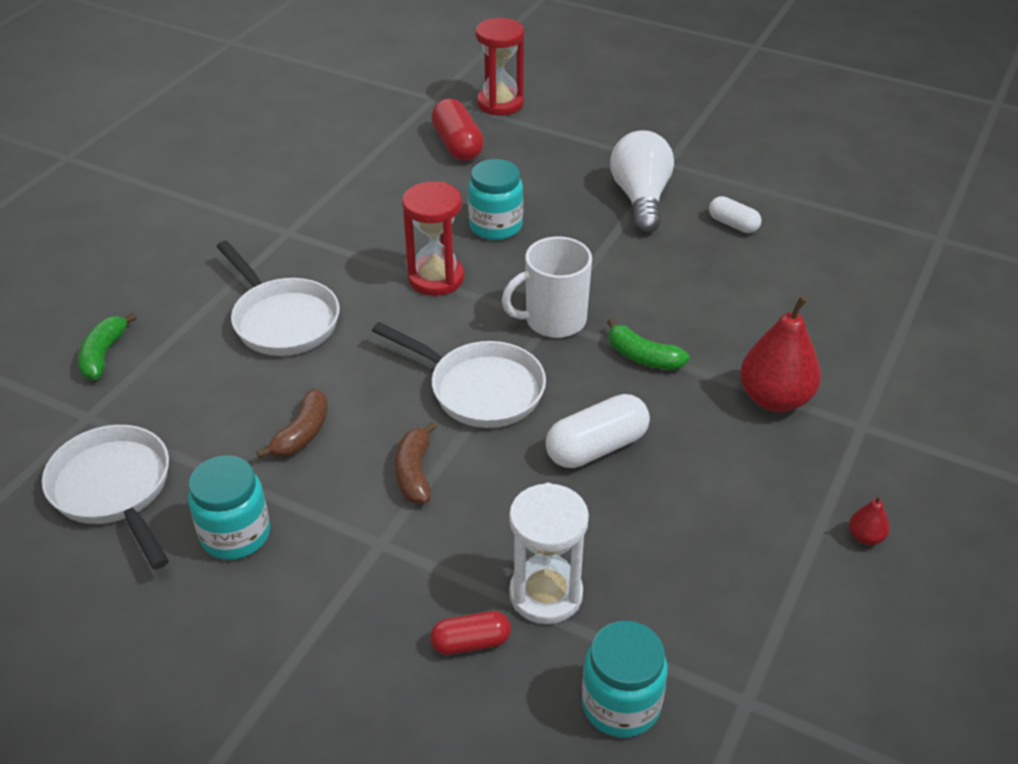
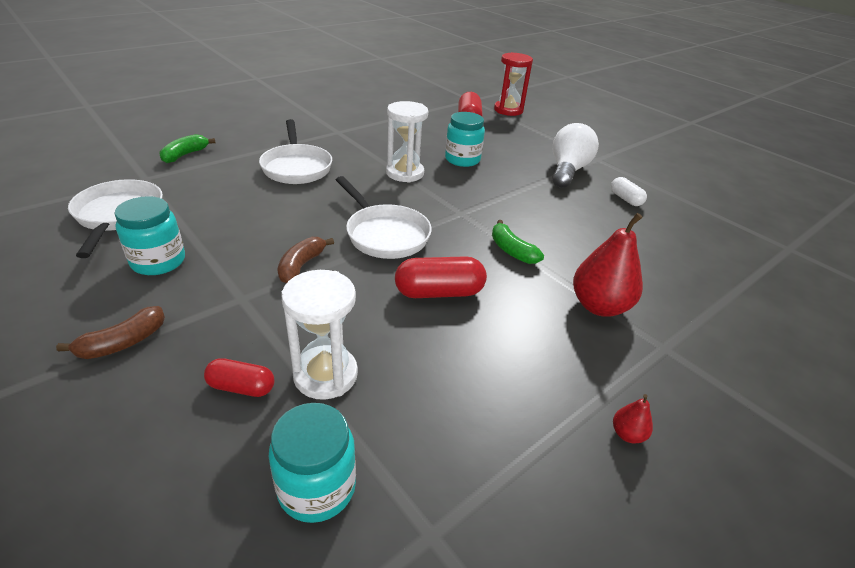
camera: 20 degrees right, 5 degrees down
brown banana [256,389,328,458] -> brown banana moved to [56,306,165,359]
red hourglass [402,182,464,296] -> white hourglass [386,101,428,183]
white mug [502,237,592,338] -> none
white capsule [546,394,650,468] -> red capsule [395,256,487,298]

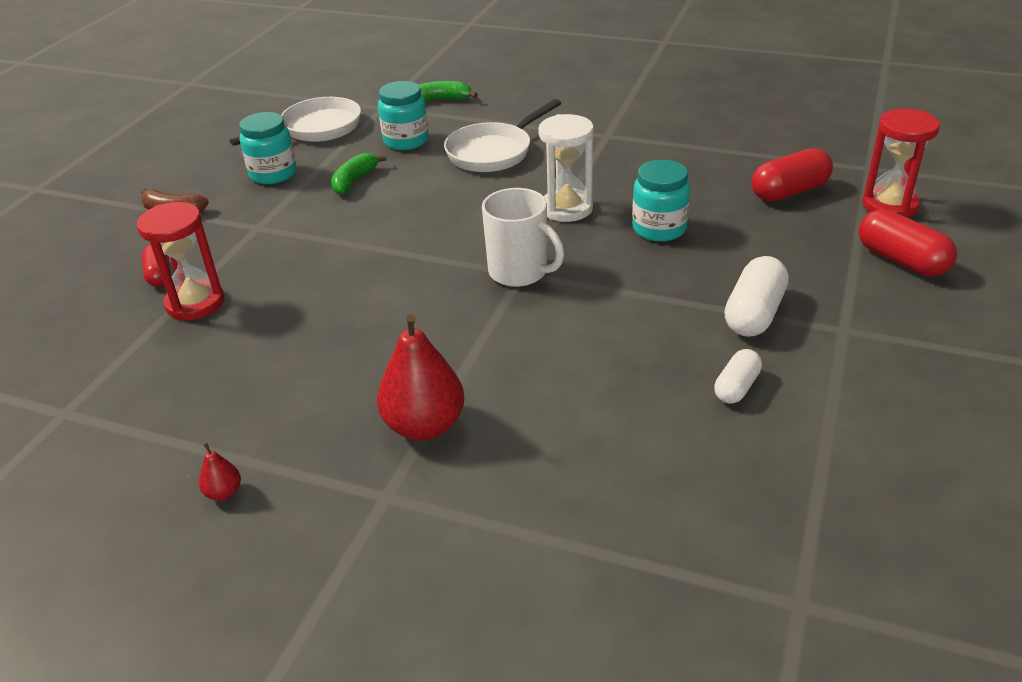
camera: 65 degrees right, 0 degrees up
turquoise jar [269,403,356,523] -> turquoise jar moved to [378,81,429,150]
brown banana [278,237,334,283] -> none
white hourglass [281,270,358,400] -> red hourglass [137,202,224,320]
white pan [336,176,432,259] -> none
red capsule [395,256,487,298] -> red capsule moved to [858,209,957,277]
green banana [492,220,544,264] -> green banana moved to [331,153,386,195]
white light bulb [553,123,599,188] -> white capsule [724,256,789,337]
none -> white mug [482,188,564,287]

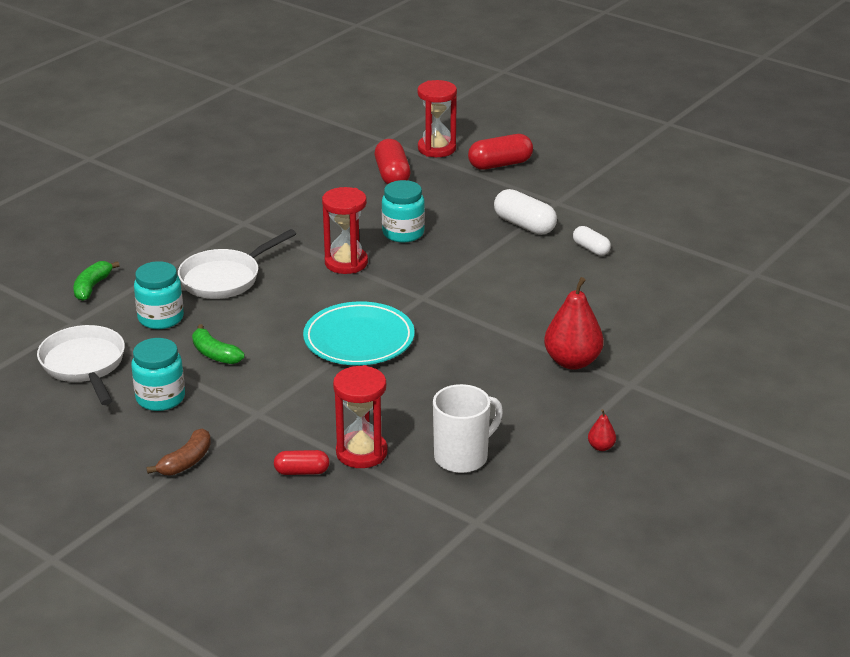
camera: 75 degrees left, 5 degrees down
white pan [444,99,561,172] -> white pan turned 75 degrees clockwise [178,229,296,299]
white mug [482,188,564,287] -> white mug moved to [433,384,503,473]
white hourglass [538,114,594,222] -> red hourglass [322,187,368,274]
none -> turquoise plate [303,301,415,365]

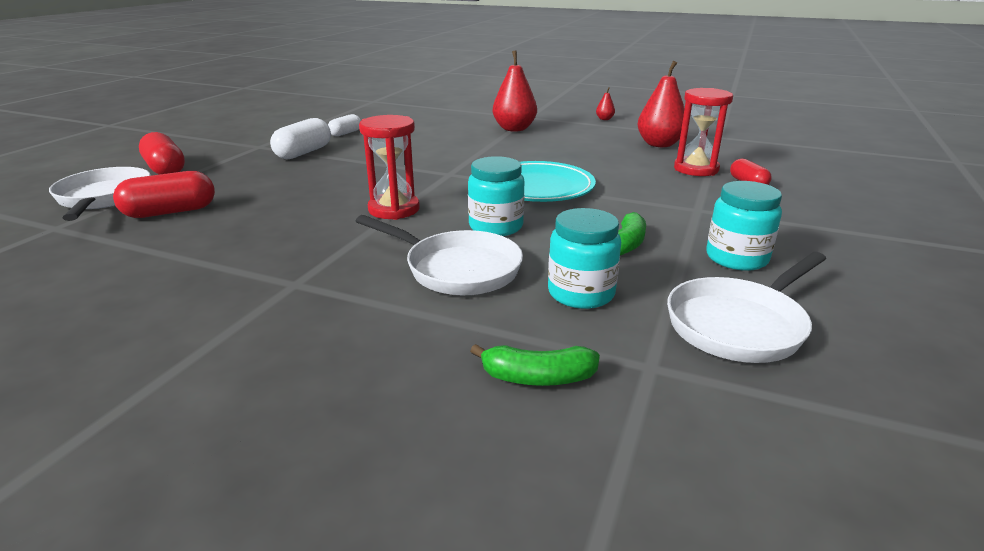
camera: 105 degrees left, 5 degrees down
brown banana [147,428,211,476] -> none
turquoise jar [382,180,425,243] -> turquoise jar moved to [468,156,525,236]
red hourglass [418,80,457,157] -> white pan [49,167,151,221]
white mug [433,384,503,473] -> red pear [638,61,685,147]

